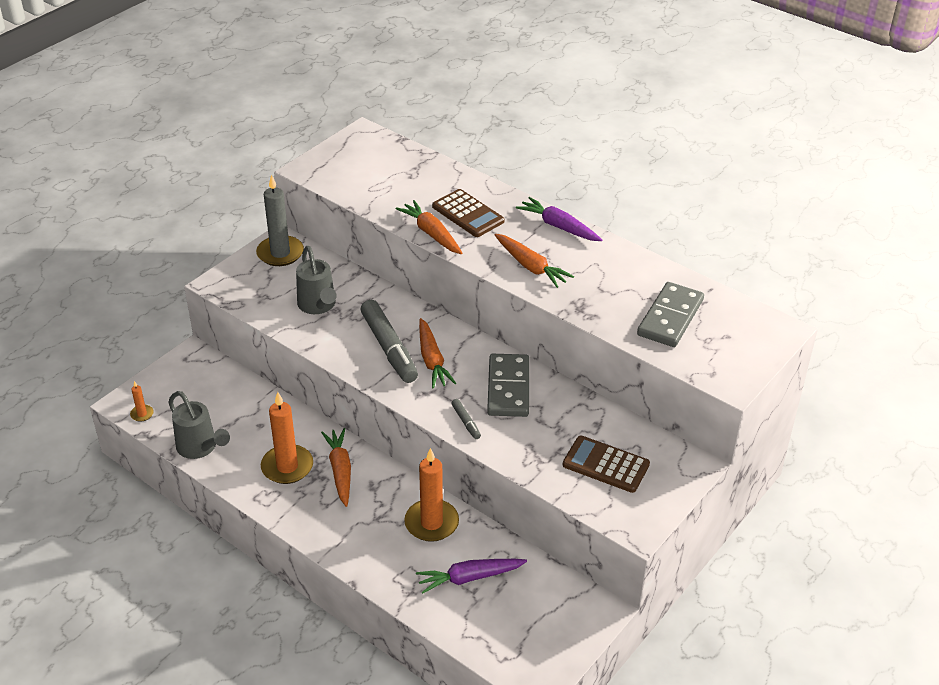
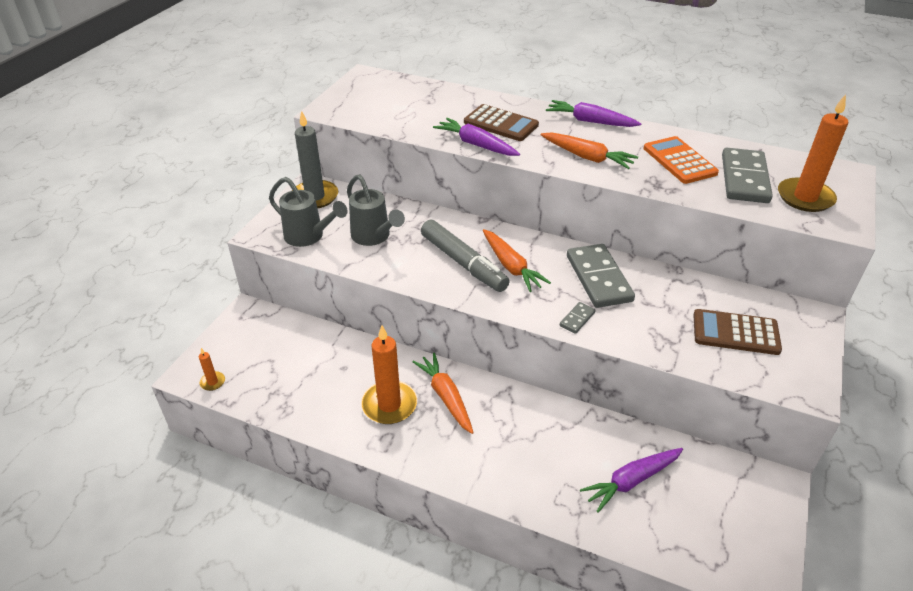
camera: 15 degrees left, 0 degrees up
grey watering can [168,391,230,459] -> grey watering can moved to [269,177,348,247]
orange carrot [396,200,463,254] -> purple carrot [433,118,520,156]
orange candle [404,448,459,542] -> orange candle moved to [778,94,848,212]
grey marker [451,399,481,439] -> grey domino [560,302,596,334]
none -> orange calculator [644,136,719,184]

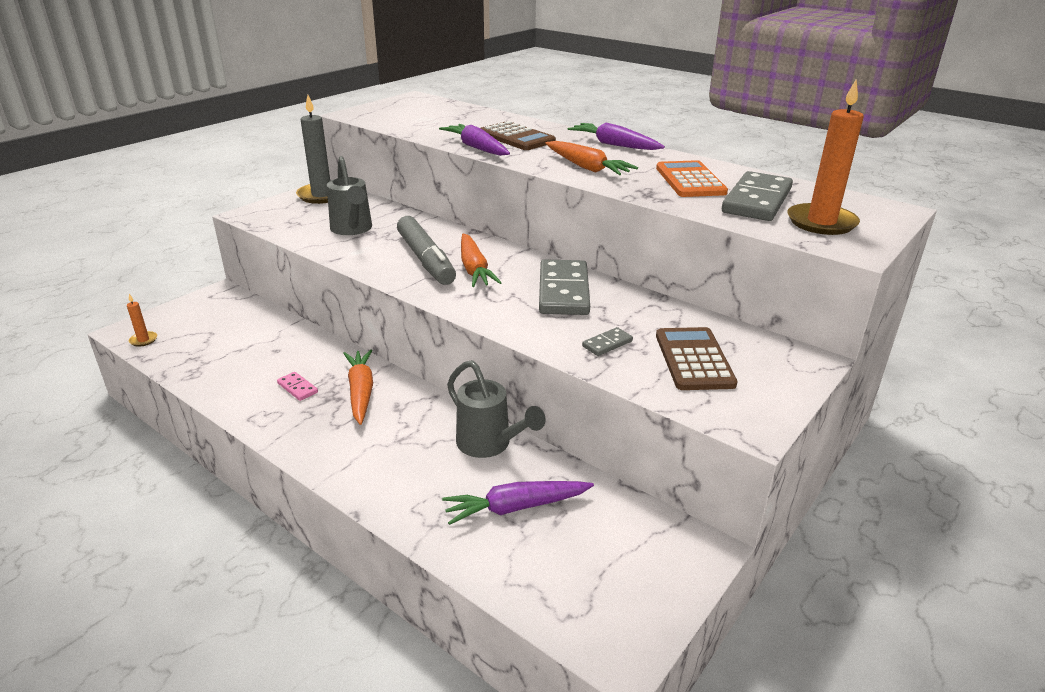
camera: 15 degrees right, 10 degrees down
grey watering can [269,177,348,247] -> grey watering can moved to [447,360,546,458]
orange candle [361,325,417,424] -> pink domino [277,372,318,401]
grey domino [560,302,596,334] -> grey domino moved to [582,327,633,356]
brown calculator [693,309,782,355] -> brown calculator turned 60 degrees clockwise [656,327,738,390]

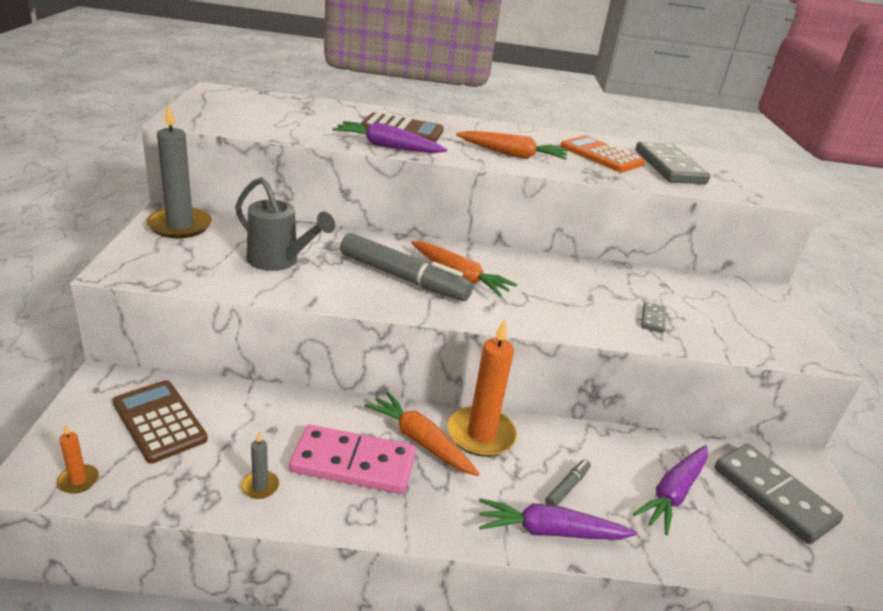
camera: 40 degrees left, 0 degrees up
pink domino [277,372,318,401] -> pink domino [289,425,416,494], size x2.25
grey watering can [447,360,546,458] -> none
grey domino [539,259,590,315] -> grey domino moved to [714,444,843,544]
purple carrot [568,123,665,150] -> purple carrot moved to [479,498,638,540]
brown calculator [656,327,738,390] -> brown calculator moved to [113,380,208,464]
orange candle [787,79,864,235] -> orange candle moved to [448,319,517,457]
none -> grey candle [241,432,279,499]
none -> grey marker [545,459,591,506]

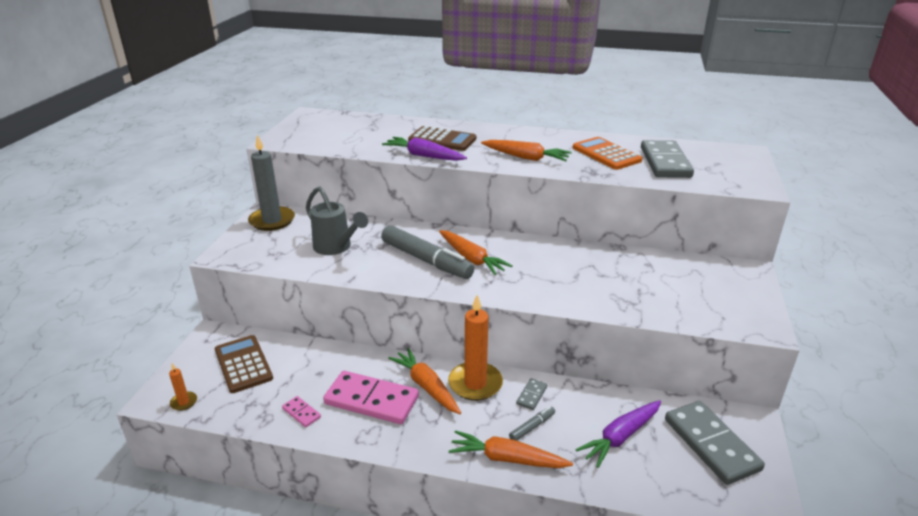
camera: 15 degrees right, 0 degrees up
grey candle [241,432,279,499] -> pink domino [282,396,321,427]
purple carrot [479,498,638,540] -> orange carrot [449,430,573,468]
grey domino [641,302,666,333] -> grey domino moved to [516,378,547,410]

